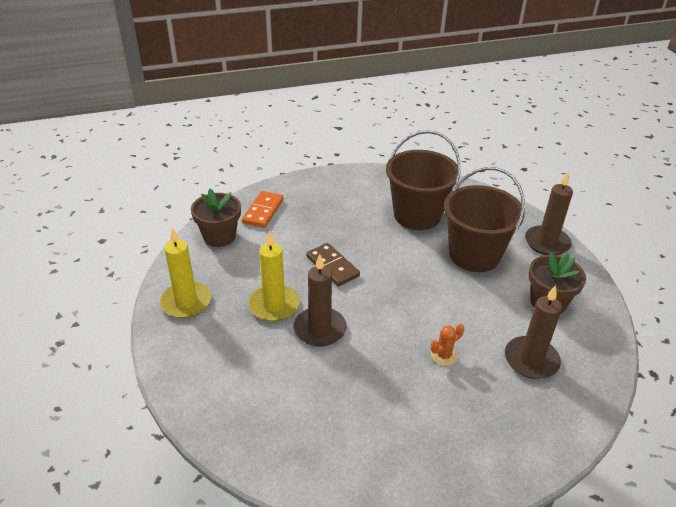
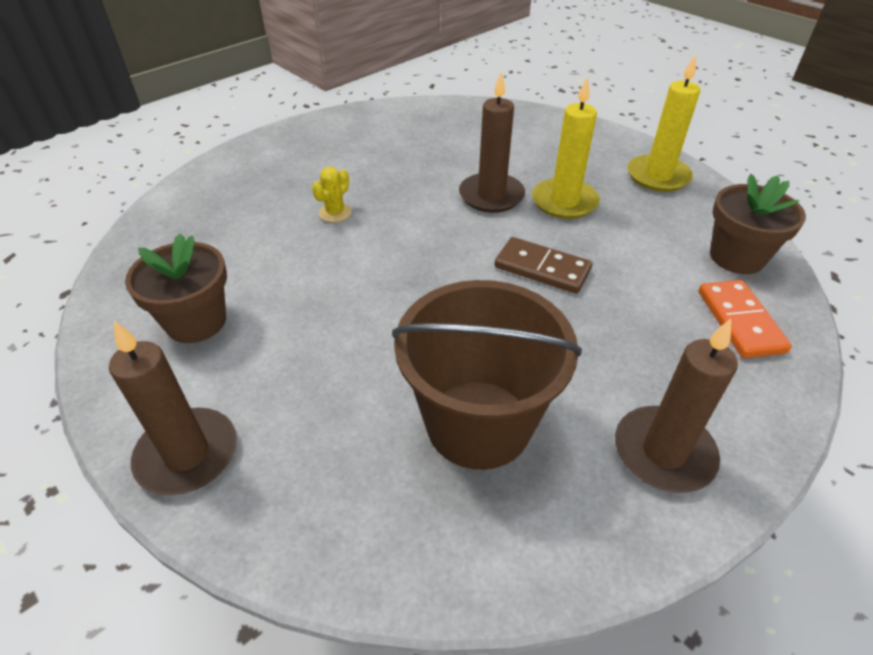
camera: 155 degrees right, 5 degrees up
orange cactus [431,324,464,366] -> yellow cactus [312,167,352,222]
brown bucket [444,167,525,272] -> none
brown candle [505,285,562,379] -> brown candle moved to [615,319,738,493]

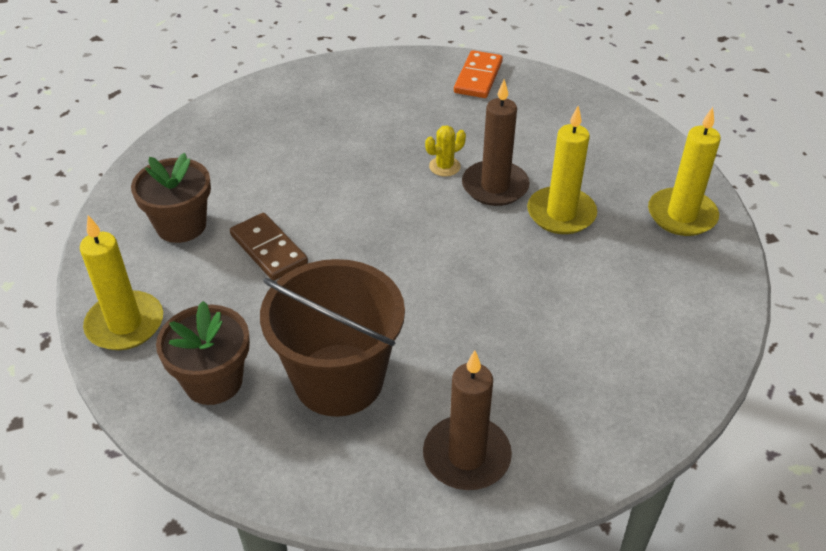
camera: 25 degrees right, 0 degrees up
brown candle [109,321,237,495] -> yellow candle [80,215,163,350]
yellow cactus [312,167,352,222] -> yellow cactus moved to [425,125,466,177]
brown domino [495,237,592,294] -> brown domino moved to [230,213,308,281]
orange domino [699,280,792,358] -> orange domino moved to [454,50,503,98]
brown flower pot [710,174,806,274] -> brown flower pot moved to [156,301,250,405]

